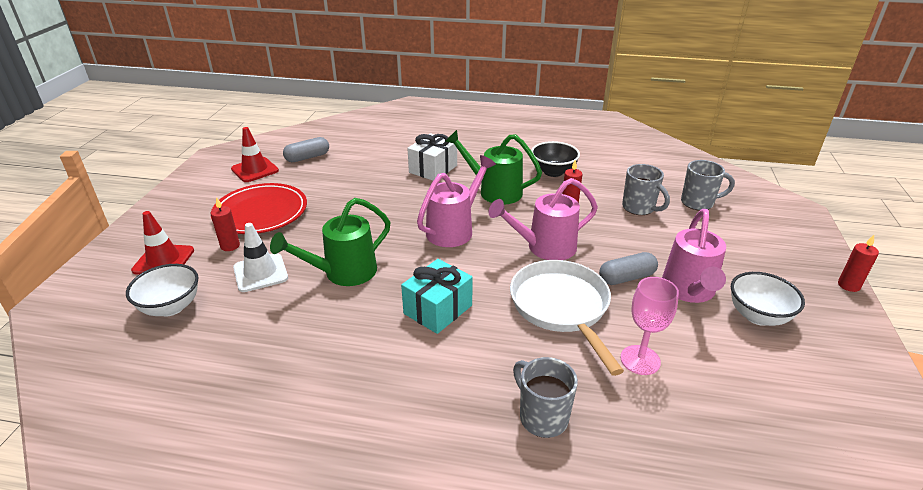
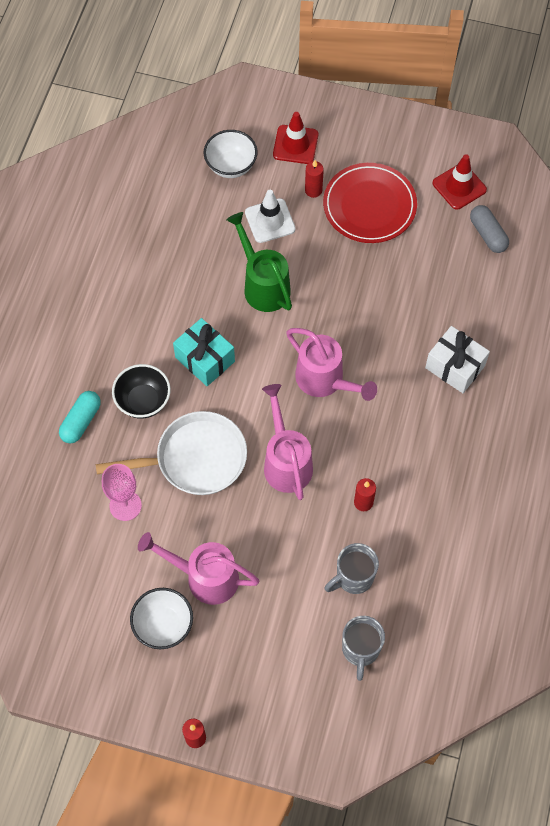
camera: 95 degrees right, 30 degrees up
green watering can [445,130,542,204] -> none
grey mug [513,357,578,438] -> turquoise capsule [59,391,101,443]
black bowl [531,141,580,177] -> black bowl moved to [112,364,171,419]
grey capsule [599,252,658,285] -> none

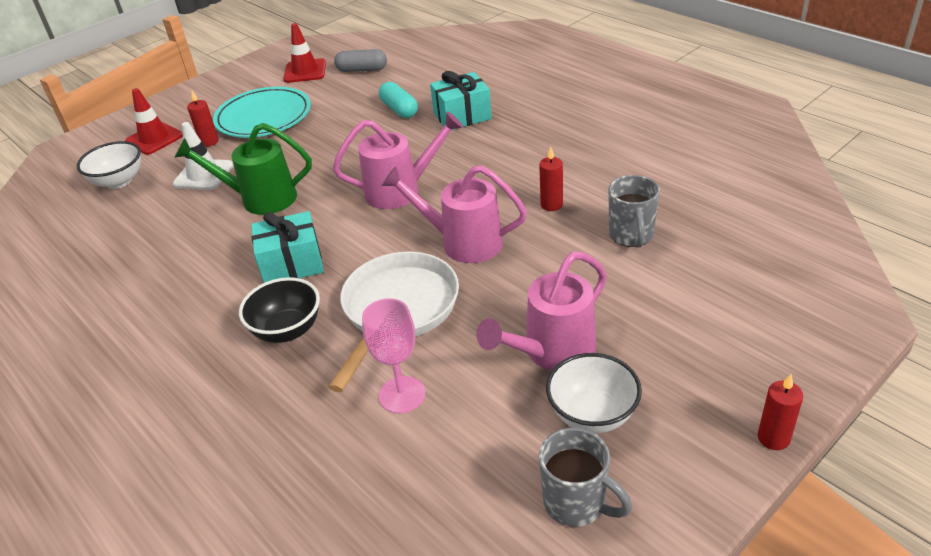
camera: 55 degrees left, 25 degrees down
turquoise capsule [59,391,101,443] -> turquoise capsule moved to [379,82,418,118]
red plate [323,163,417,243] -> turquoise plate [213,87,311,138]
grey mug [342,616,385,681] -> grey mug moved to [539,428,632,527]
white gift [425,326,490,393] -> turquoise gift [430,71,492,130]

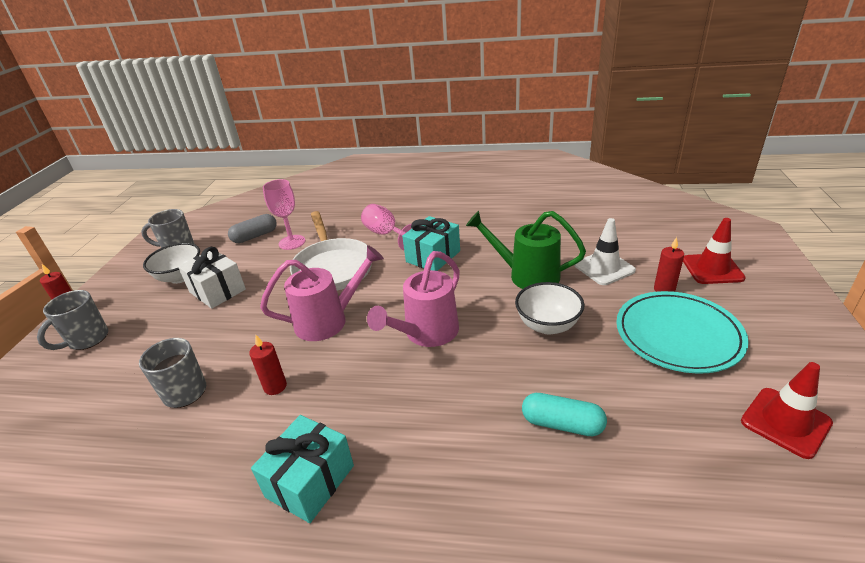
camera: 140 degrees right, 5 degrees down
white bowl [77,141,141,189] -> white bowl moved to [515,282,585,334]
green watering can [174,123,312,215] -> green watering can turned 120 degrees counterclockwise [466,211,586,289]
black bowl [239,277,320,343] -> pink goblet [361,204,412,250]
grey capsule [334,49,387,72] -> grey capsule moved to [228,214,277,243]
turquoise gift [430,71,492,130] -> turquoise gift moved to [251,415,354,523]
pink watering can [476,252,607,371] -> white gift [178,247,246,309]
none -> grey mug [37,290,108,350]

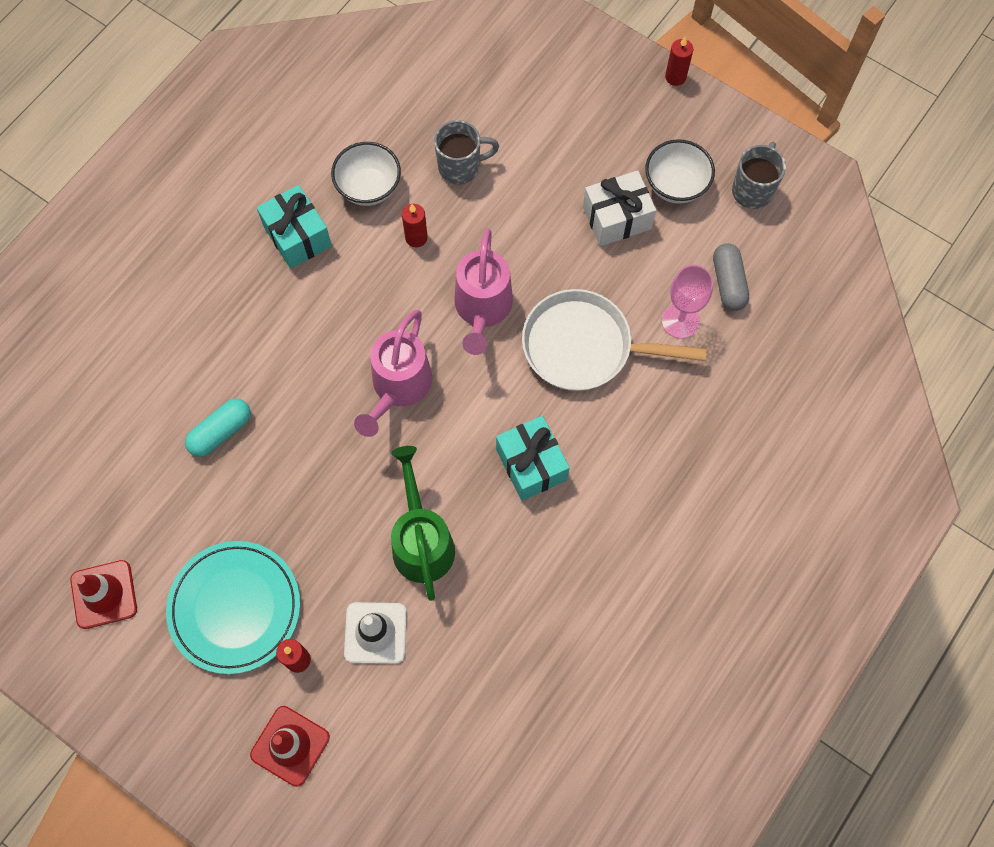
camera: 115 degrees right, 35 degrees up
grey mug [37,290,108,350] -> none
pink goblet [361,204,412,250] -> none
pink watering can [367,251,460,347] -> pink watering can turned 135 degrees counterclockwise [354,310,432,437]
green watering can [466,211,586,289] -> green watering can turned 60 degrees counterclockwise [391,446,455,601]
white bowl [515,282,585,334] -> white bowl moved to [331,142,401,206]

